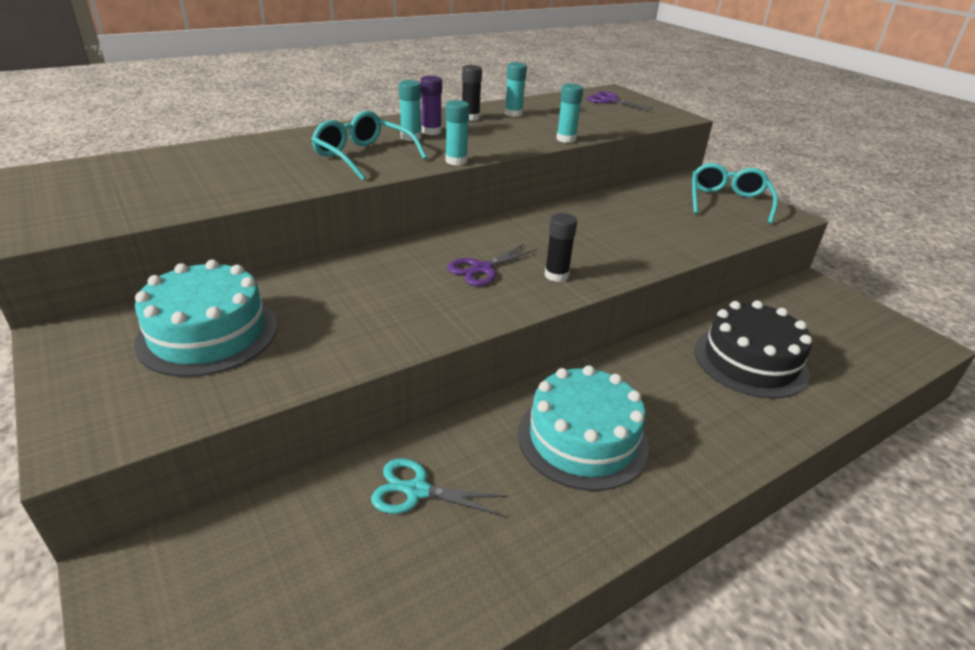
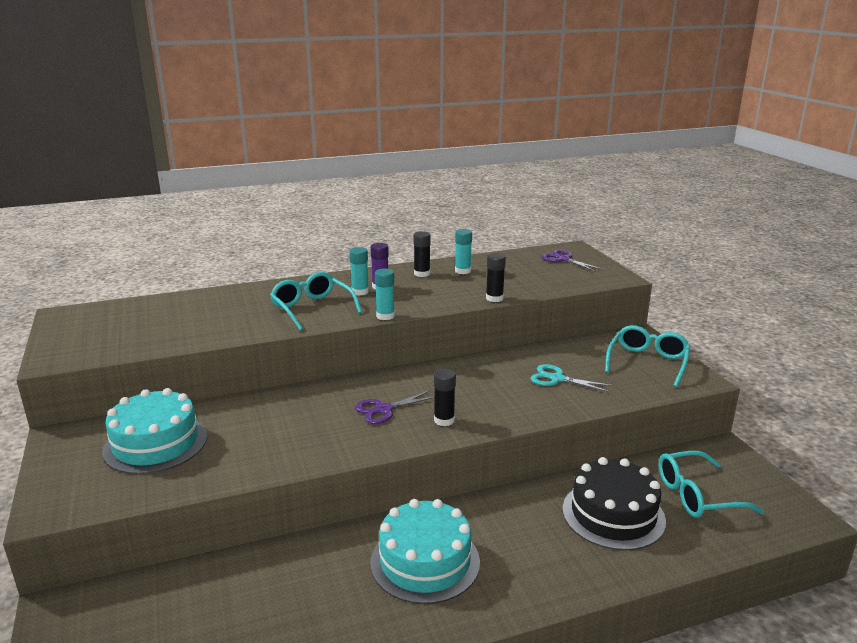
camera: 15 degrees right, 10 degrees down
turquoise scissors [371,458,508,516] -> turquoise scissors moved to [531,364,613,392]
turquoise glue stick [556,84,583,143] -> black glue stick [486,253,506,302]
none -> turquoise glasses [659,451,764,518]

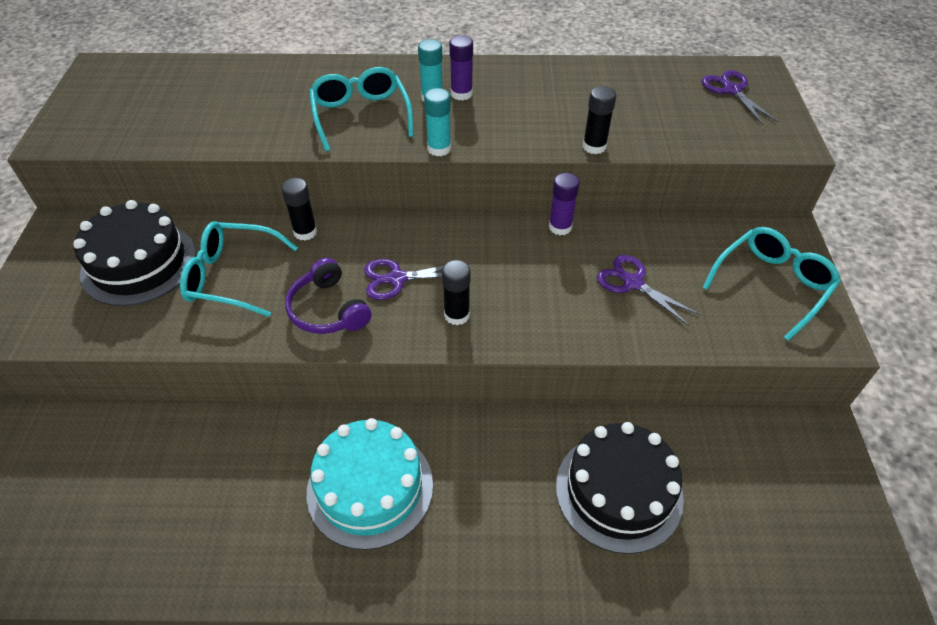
camera: 20 degrees right, 25 degrees up
turquoise cake [102,388,207,474] -> black cake [73,200,196,306]
black glue stick [413,231,431,277] -> black glue stick moved to [281,178,317,241]
turquoise glue stick [455,229,472,274] -> none
turquoise scissors [531,364,613,392] -> purple scissors [597,255,700,326]
turquoise glasses [659,451,764,518] -> turquoise glasses moved to [180,221,298,317]
none -> purple headphones [285,258,372,334]
none -> purple glue stick [549,173,579,235]

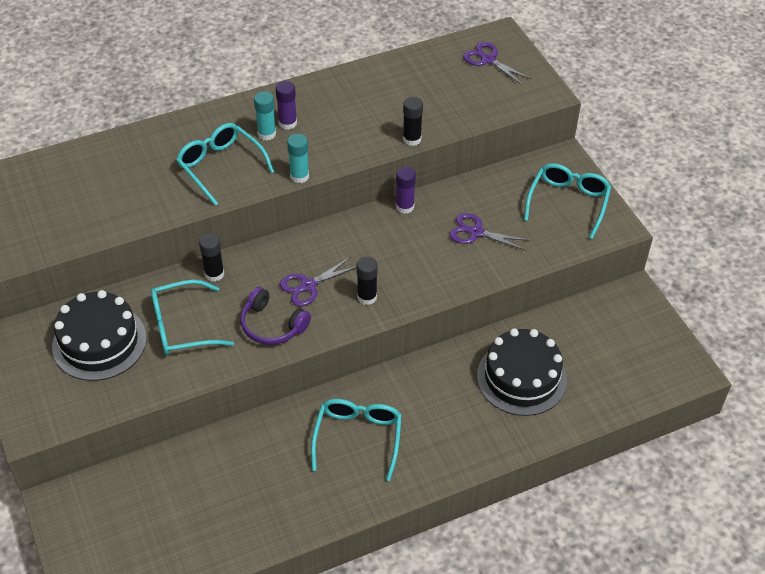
camera: 25 degrees left, 0 degrees up
turquoise cake [307,418,433,550] -> turquoise glasses [311,399,402,481]

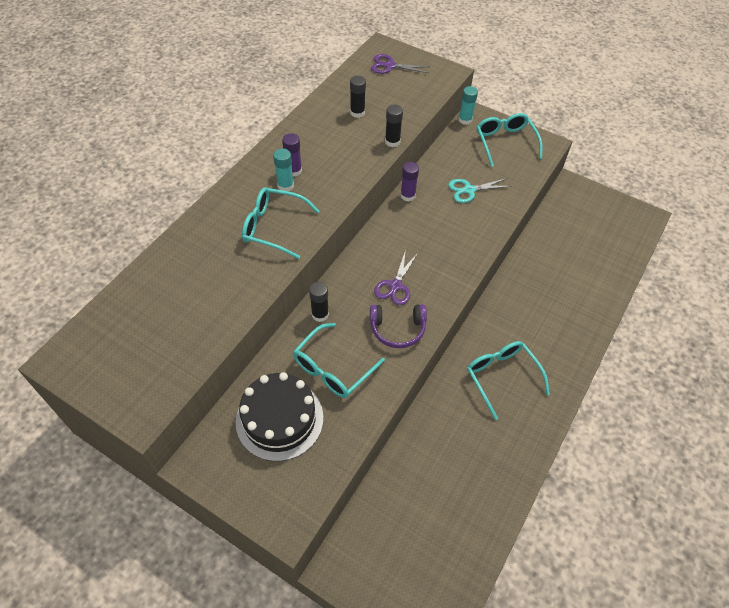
camera: 35 degrees left, 5 degrees up
turquoise glue stick [287,134,309,183] -> turquoise glue stick moved to [459,86,478,125]
black glue stick [357,257,378,305] -> black glue stick moved to [350,76,366,118]
purple scissors [449,213,530,251] -> turquoise scissors [448,178,512,203]
black cake [477,328,567,416] -> none

